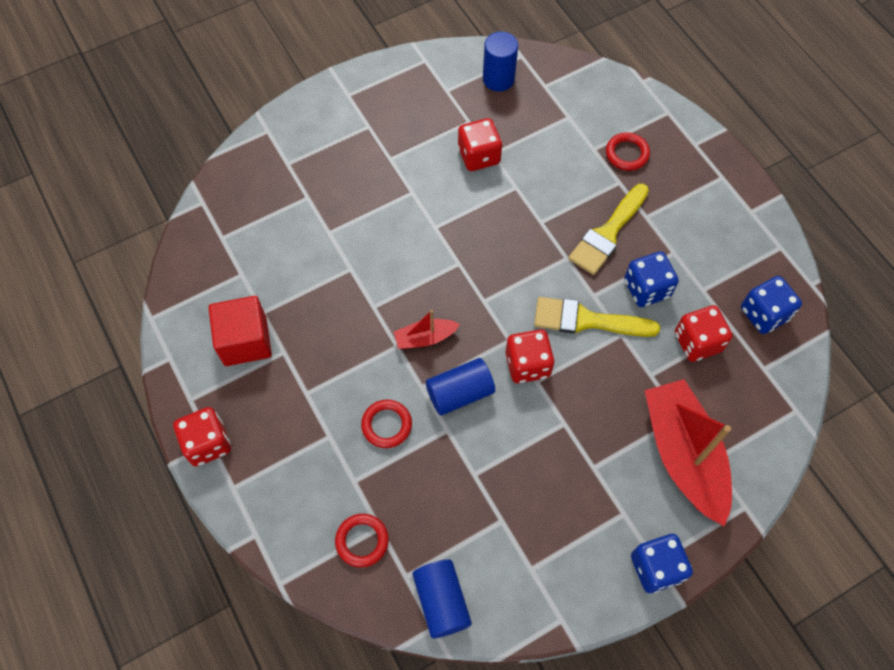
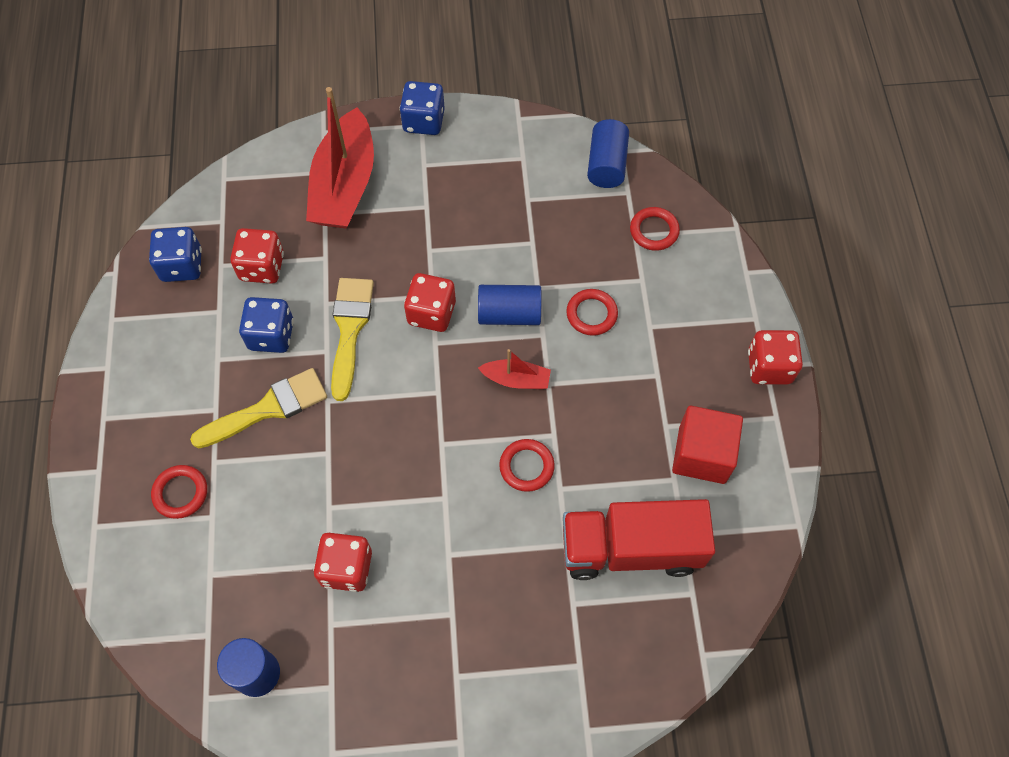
camera: 155 degrees left, 0 degrees up
yellow brush [534,297,660,337] -> yellow brush turned 120 degrees counterclockwise [331,278,374,401]
none -> red ring [499,439,555,492]
none -> red truck [563,499,715,580]

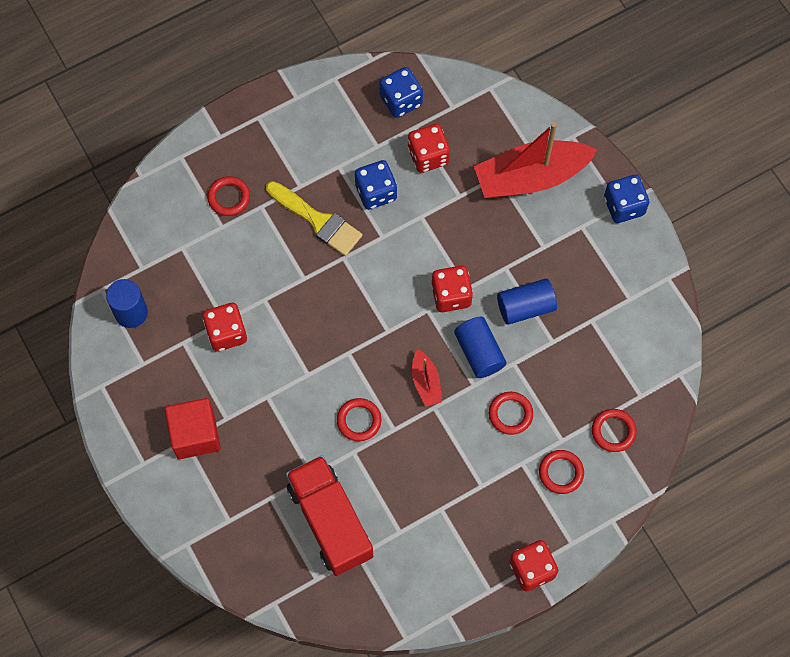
camera: 65 degrees right, 5 degrees up
yellow brush [331,278,374,401] -> none
blue cylinder [587,119,629,188] -> blue cylinder moved to [497,279,557,325]
red cube [672,406,743,484] -> red cube moved to [165,398,221,459]
none -> red ring [539,450,584,494]

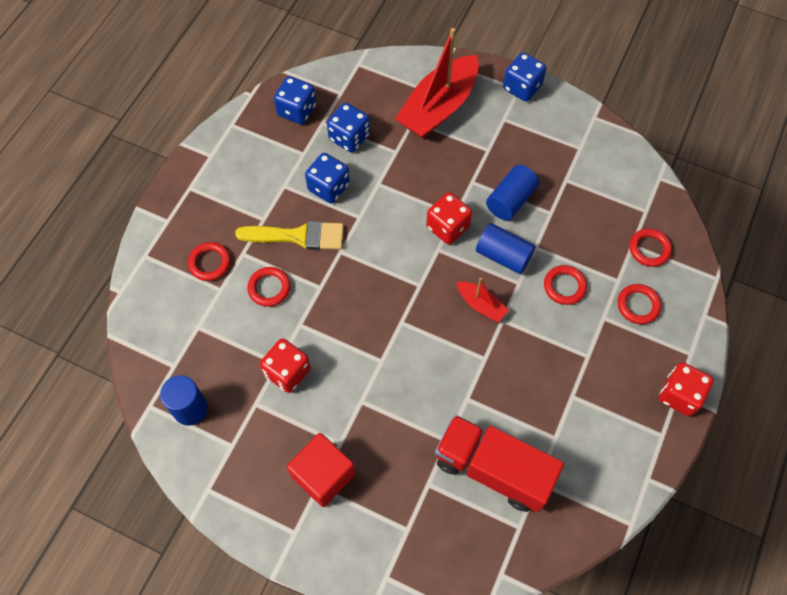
camera: 35 degrees left, 5 degrees down
red ring [337,398,382,441] -> red ring moved to [247,267,291,307]
red dice [408,124,450,173] -> blue dice [327,103,370,153]

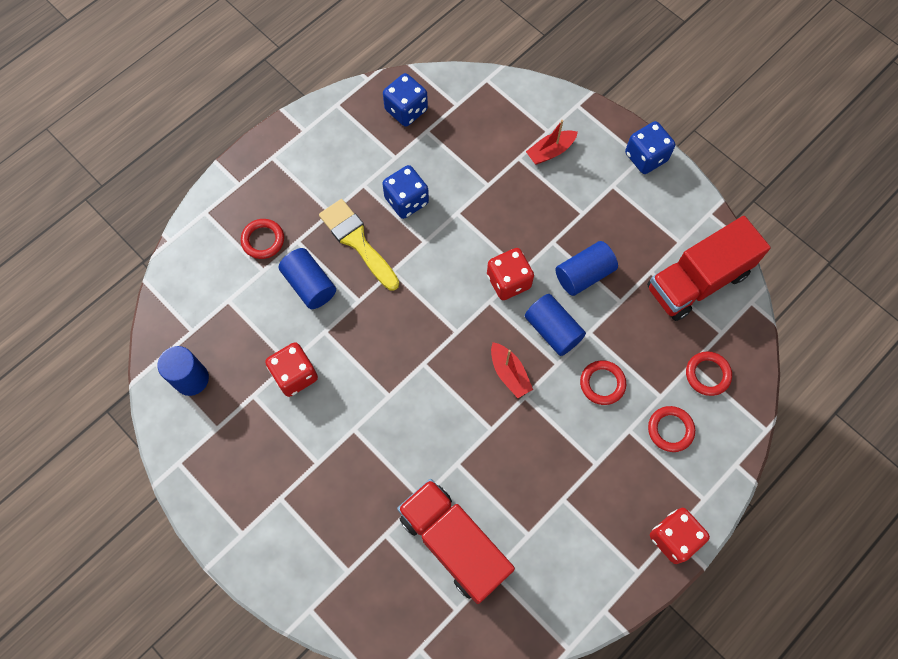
camera: 20 degrees right, 5 degrees up
yellow brush [235,221,344,250] -> yellow brush turned 150 degrees counterclockwise [319,199,399,290]
red ring [247,267,291,307] -> blue cylinder [279,248,336,309]
red cube [287,433,355,507] -> none
blue dice [327,103,370,153] -> none
red boat [395,28,479,138] -> red boat [526,120,578,165], size x0.47
none -> red truck [647,216,771,321]

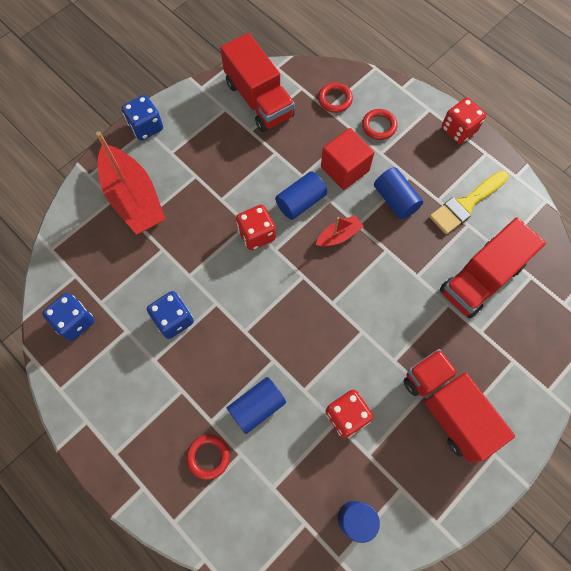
camera: 90 degrees left, 0 degrees up
yellow brush [319,199,399,290] -> yellow brush moved to [429,171,509,234]
red boat [526,120,578,165] -> red boat [96,132,165,235], size x2.13
blue cylinder [555,241,618,296] -> blue cylinder moved to [374,167,423,220]
red ring [580,360,626,405] -> red cube [321,128,374,190]
none -> red truck [404,349,515,463]

